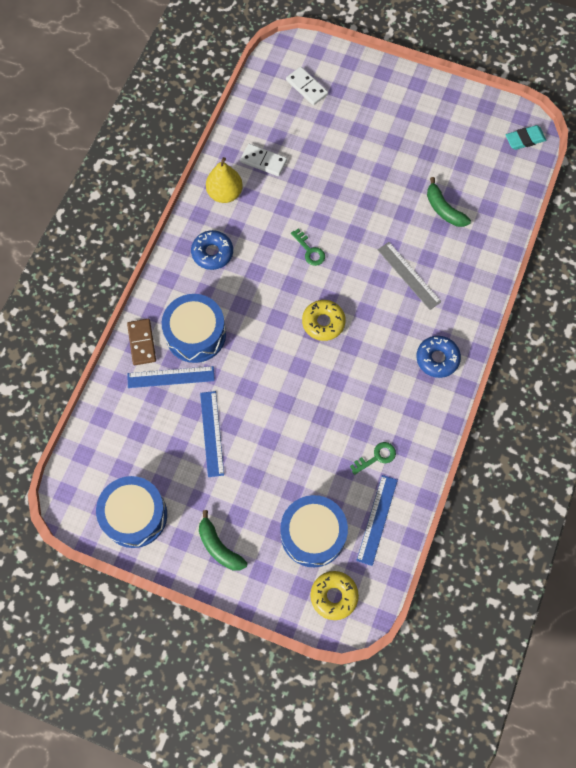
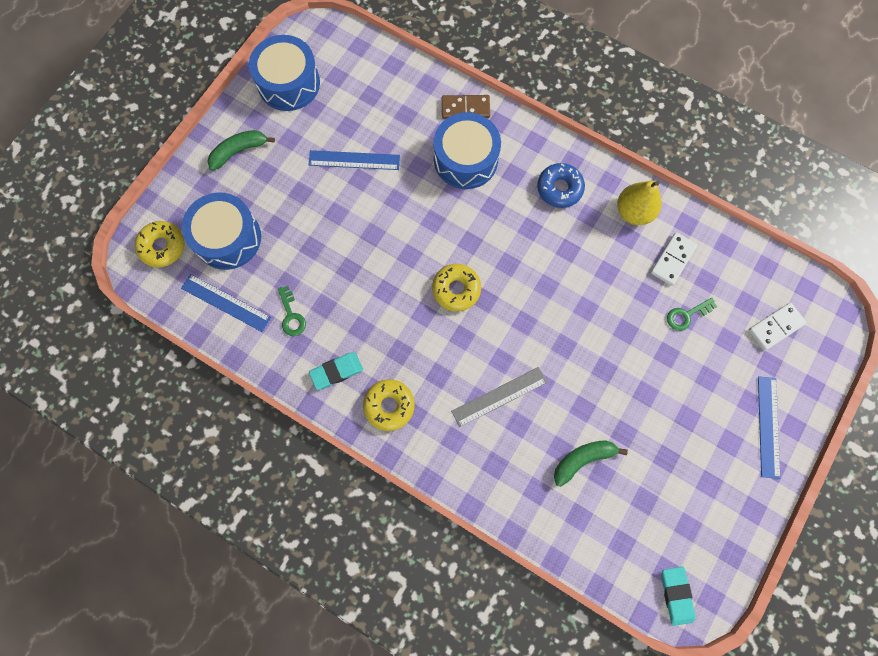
camera: 100 degrees right, 5 degrees up
blue ruler [127,366,215,388] -> blue ruler moved to [758,376,780,479]
green key [291,229,325,266] -> green key moved to [667,298,717,331]
blue donut [416,336,461,378] -> yellow donut [363,379,415,431]
none -> turquoise eraser [309,352,363,390]

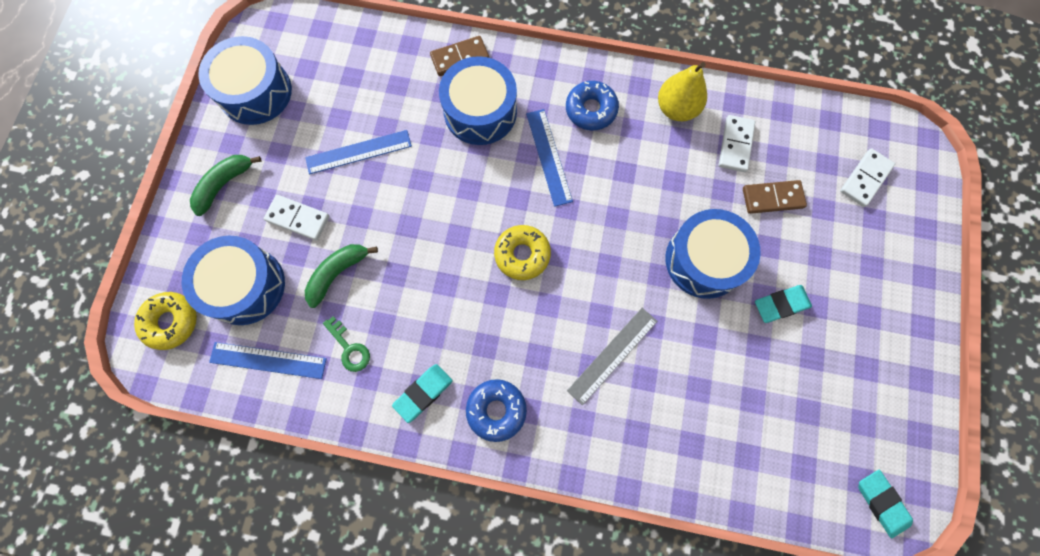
camera: 20 degrees left, 0 degrees up
yellow donut [363,379,415,431] -> blue donut [466,379,527,442]
green banana [554,440,628,487] -> green banana moved to [305,244,378,308]
green key [667,298,717,331] -> brown domino [743,180,807,214]
blue ruler [758,376,780,479] -> blue ruler moved to [526,109,573,207]
none -> white domino [264,195,329,241]
none -> blue drum [665,209,761,299]
none -> turquoise eraser [755,285,812,323]

